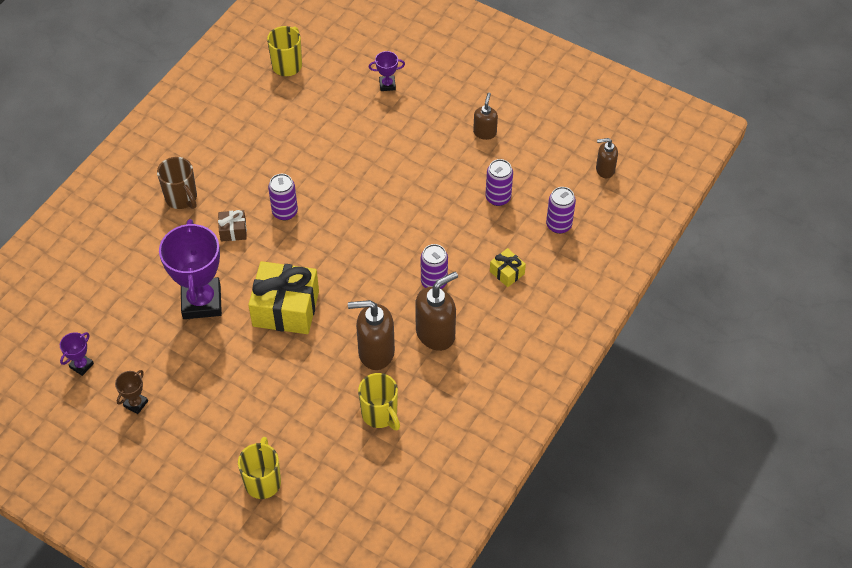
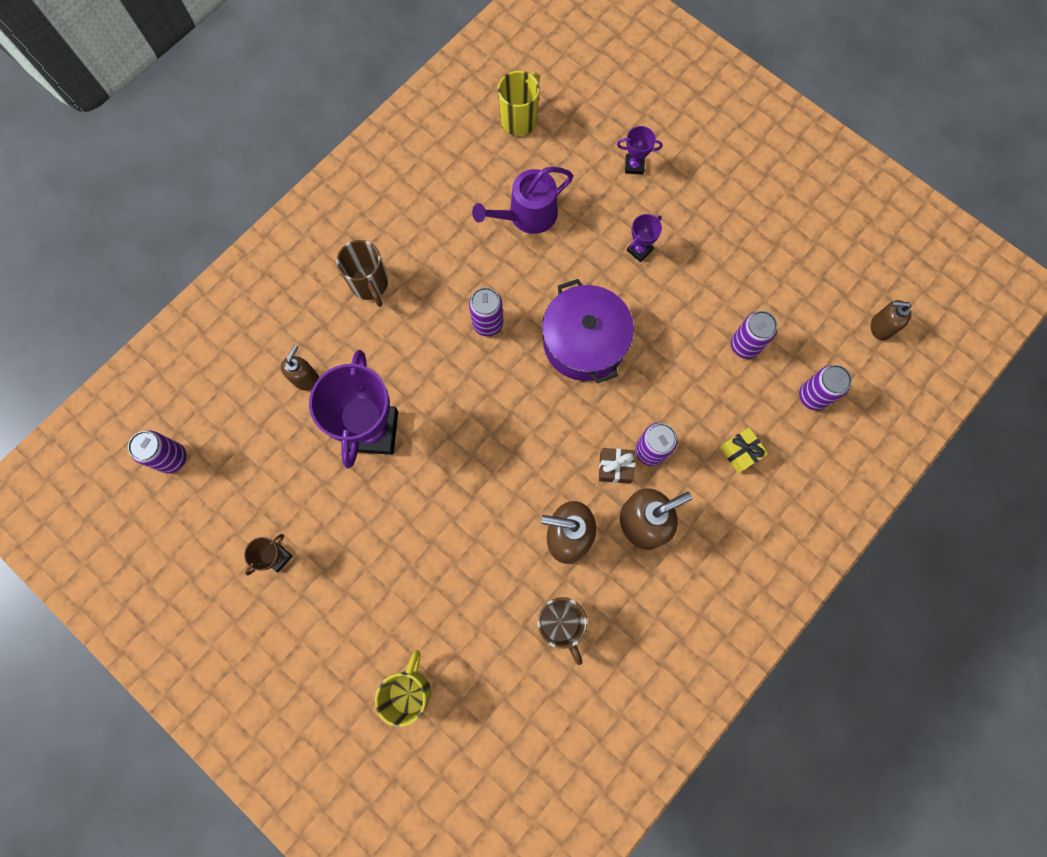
camera: 10 degrees right, 20 degrees up
purple trophy [60,332,94,376] -> purple trophy moved to [627,214,662,262]
brown gift [218,210,247,242] -> brown gift moved to [599,448,635,483]
yellow gift [248,261,319,334] -> none
yellow mug [358,373,400,431] -> brown mug [538,597,588,665]
brown soap dispenser [473,93,498,140] -> brown soap dispenser moved to [281,345,319,391]
none -> purple can [128,431,186,473]
none -> purple watering can [472,167,573,234]
none -> purple pot [542,279,634,383]

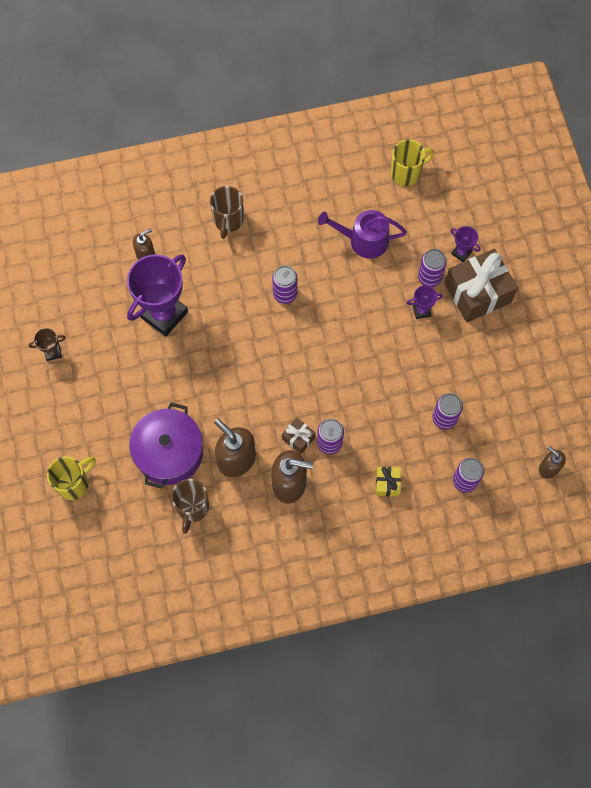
camera: 35 degrees right, 5 degrees down
purple can [128,431,186,473] -> purple can moved to [418,249,447,287]
purple pot [542,279,634,383] -> purple pot moved to [129,403,203,489]
none -> brown gift [445,249,518,322]

